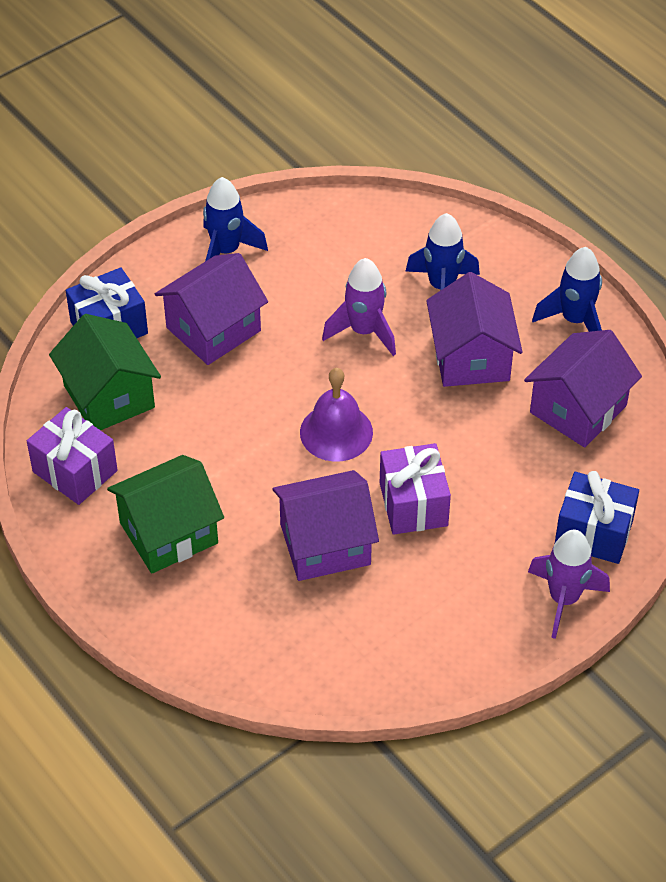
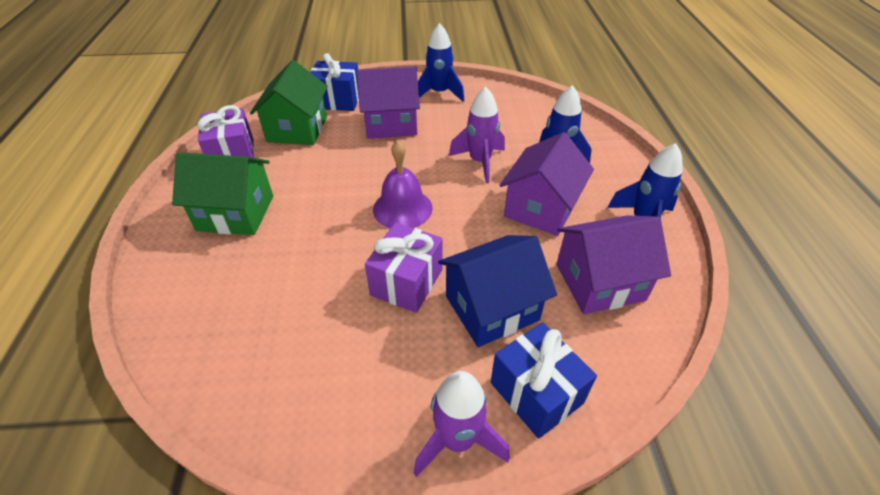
camera: 35 degrees right, 5 degrees down
purple house [272,470,379,581] -> none
none -> blue house [438,235,557,347]

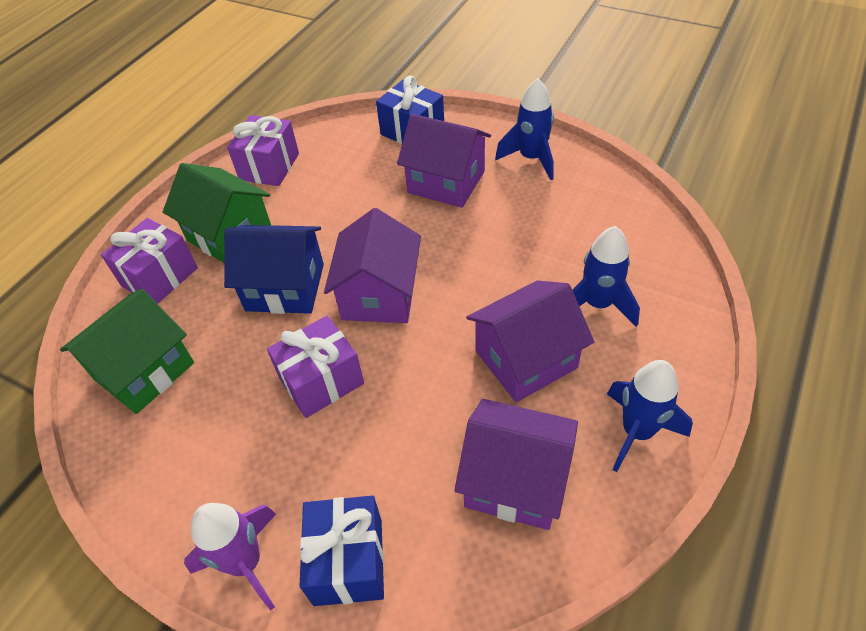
camera: 35 degrees right, 5 degrees up
green house [250,60,328,145] -> green house moved to [60,289,194,414]
purple bell [373,140,433,228] -> purple house [324,208,421,323]
blue house [438,235,557,347] -> blue house moved to [224,225,324,314]
purple rocket [449,87,505,183] -> none
none -> purple gift [101,218,198,304]

